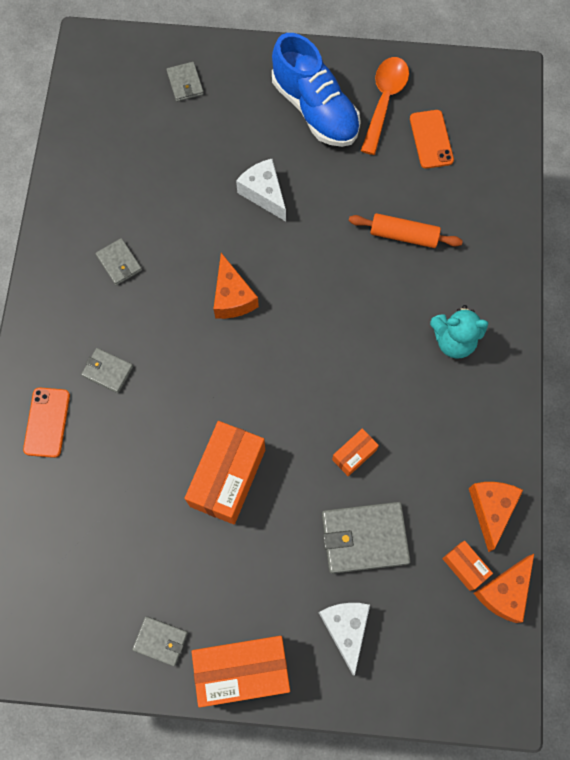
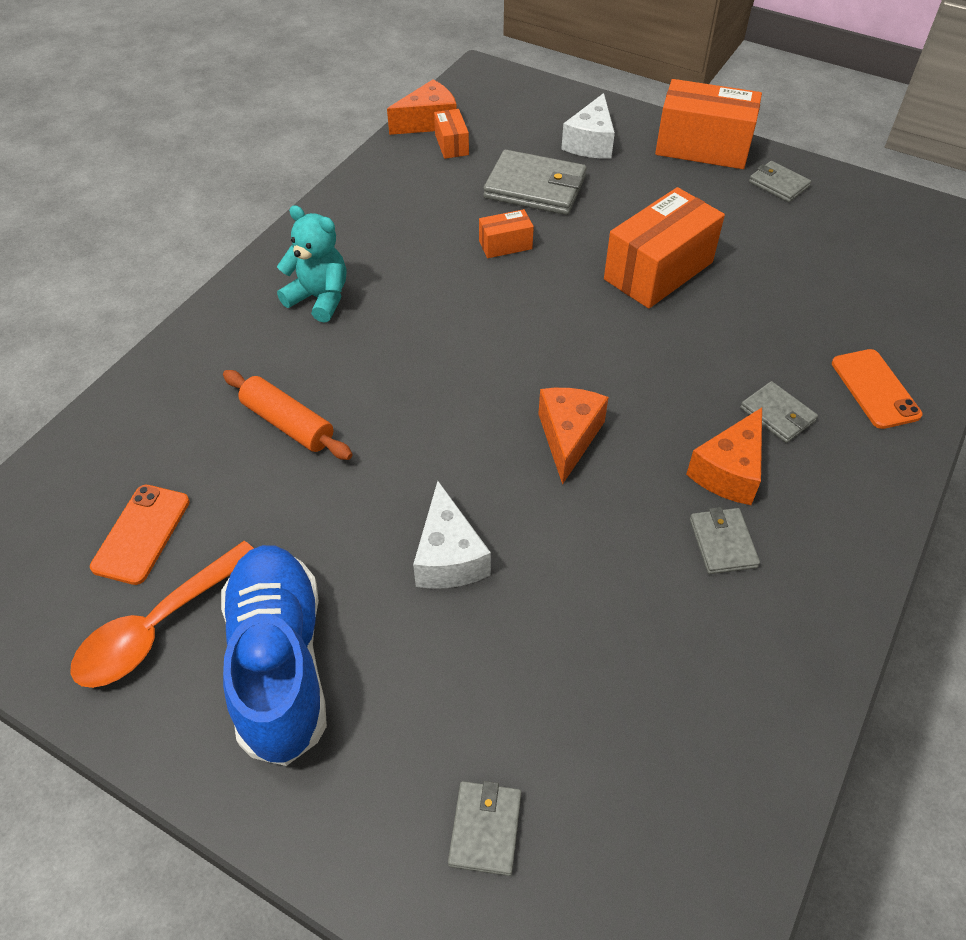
camera: 155 degrees left, 20 degrees down
orange phone [23,388,70,458] -> orange phone turned 45 degrees counterclockwise [832,349,922,429]
orange cheese [469,482,523,552] -> orange cheese moved to [686,408,762,505]

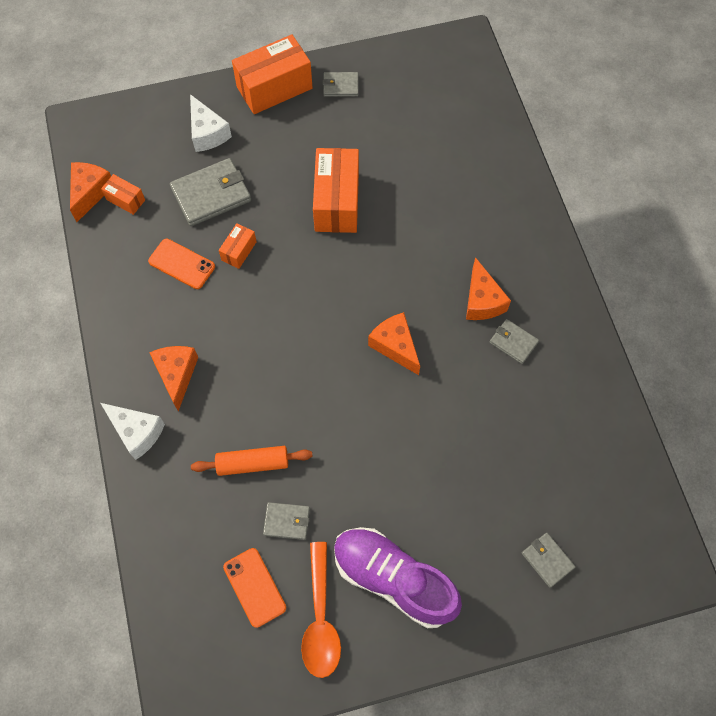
camera: 45 degrees left, 15 degrees up
blue shoe [221,545,327,766] -> purple shoe [334,527,462,628]
turquoise teddy bear [277,205,346,323] -> orange cheese [149,346,198,411]
white cheese [413,481,491,589] -> white cheese moved to [101,403,165,460]
grey wallet [740,381,818,443] -> grey wallet moved to [263,502,310,540]
orange phone [832,349,922,429] -> orange phone moved to [148,239,215,289]

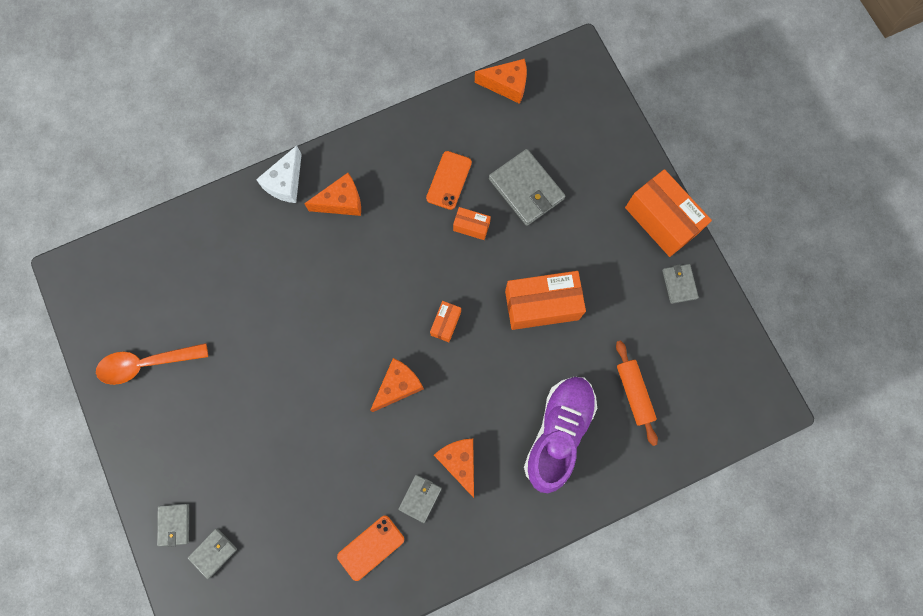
camera: 80 degrees right, 10 degrees up
orange box [101,174,145,215] -> orange box moved to [430,301,461,342]
white cheese [190,94,232,152] -> none
orange rolling pin [191,446,313,476] -> orange rolling pin moved to [616,341,658,446]
orange phone [223,548,286,628] -> orange phone moved to [337,515,404,581]
grey wallet [263,502,310,540] -> grey wallet moved to [157,504,189,547]
purple shoe [334,527,462,628] -> purple shoe moved to [524,377,597,493]
orange cheese [466,257,511,320] -> orange cheese turned 90 degrees clockwise [434,439,474,498]

